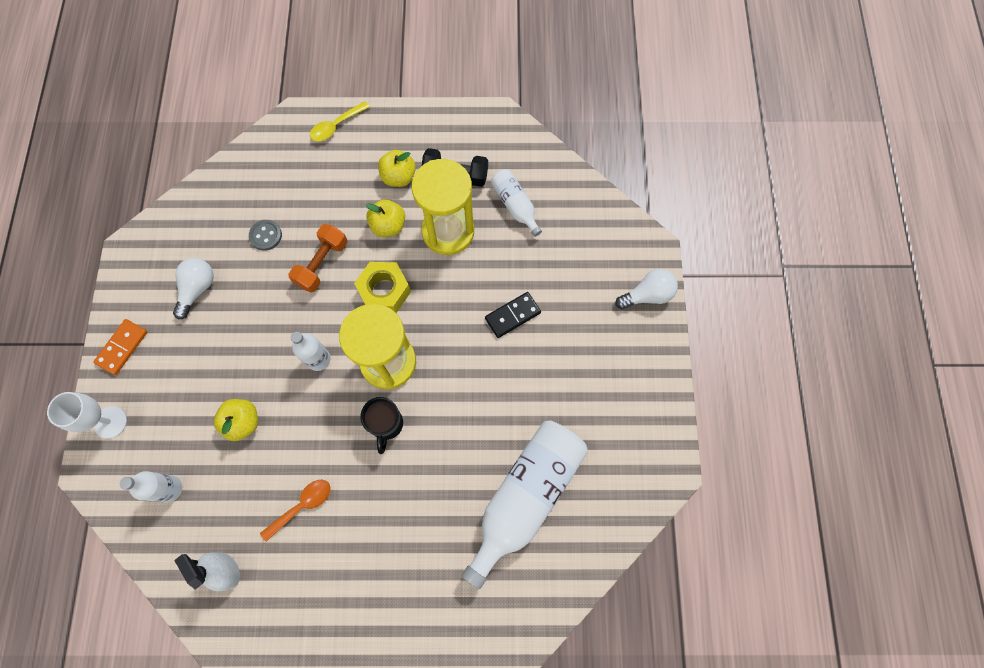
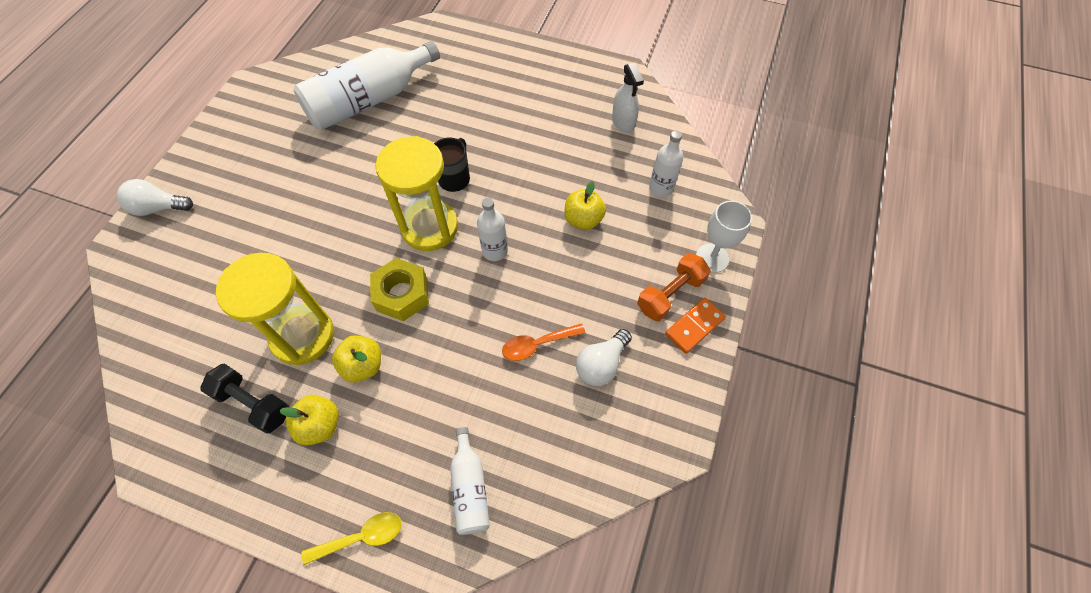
camera: 160 degrees left, 10 degrees down
grey button [249,220,282,251] -> none
orange spoon [260,480,330,542] -> orange spoon moved to [502,323,586,361]
orange dumbbell [288,224,347,293] -> orange dumbbell moved to [637,253,711,321]
black domino [485,292,541,338] -> none
white bottle [491,169,542,237] -> white bottle moved to [450,427,490,535]

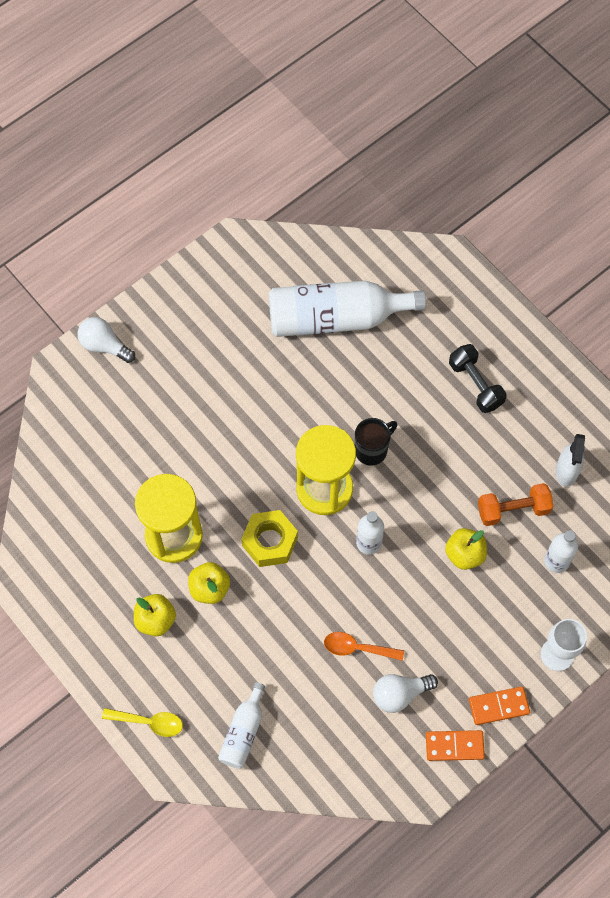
camera: 30 degrees right, 5 degrees up
black dumbbell [200,364,289,434] -> black dumbbell moved to [449,344,507,413]
orange dumbbell [637,253,711,321] -> orange dumbbell moved to [478,483,553,526]
none -> orange domino [426,730,485,761]

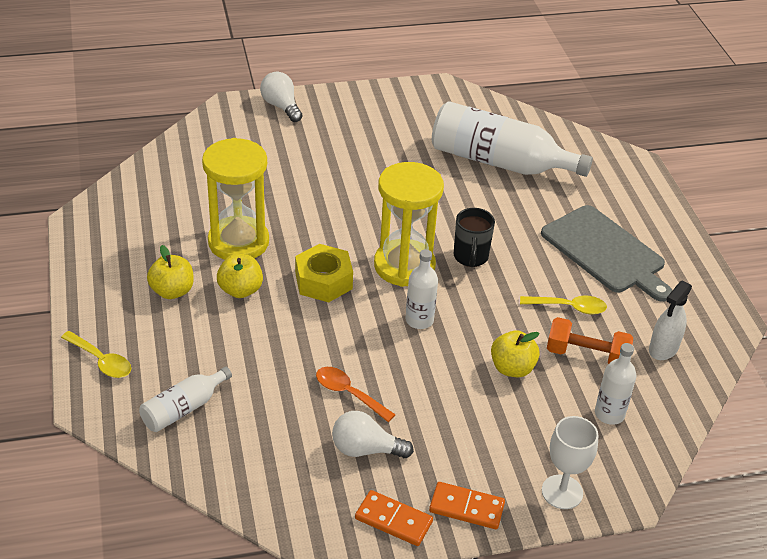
camera: 25 degrees right, 25 degrees down
black mug [355,418,398,466] -> black mug turned 105 degrees clockwise [454,208,495,267]
black dumbbell [449,344,507,413] -> grey cutting board [541,205,672,302]
none -> yellow spoon [520,296,607,315]

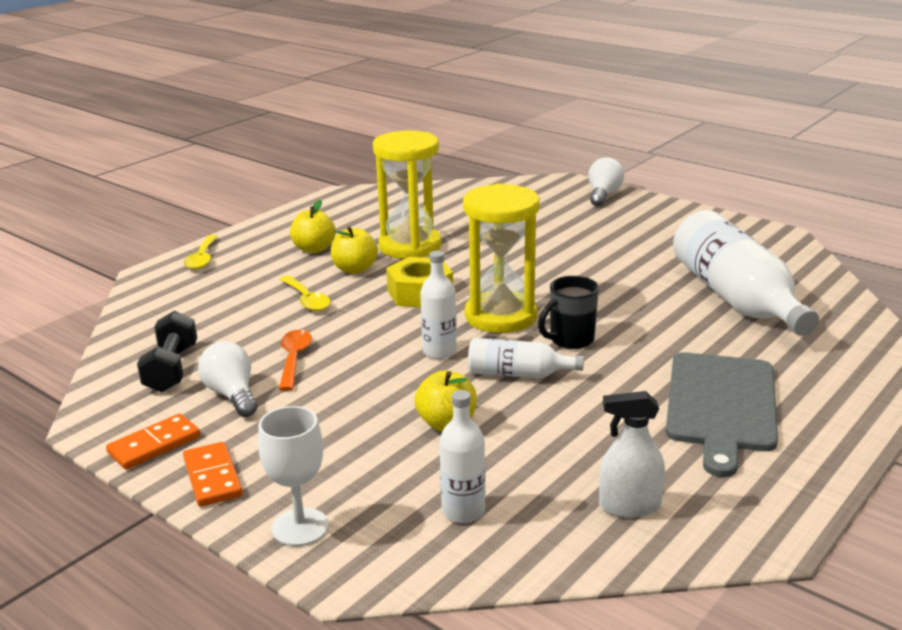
camera: 55 degrees right, 15 degrees down
white bottle [139,367,232,432] -> white bottle moved to [468,338,584,378]
orange domino [355,490,433,546] -> orange domino turned 60 degrees clockwise [106,414,201,470]
yellow spoon [520,296,607,315] -> yellow spoon moved to [280,276,331,311]
orange dumbbell [547,317,633,364] -> none
none -> black dumbbell [137,311,197,393]

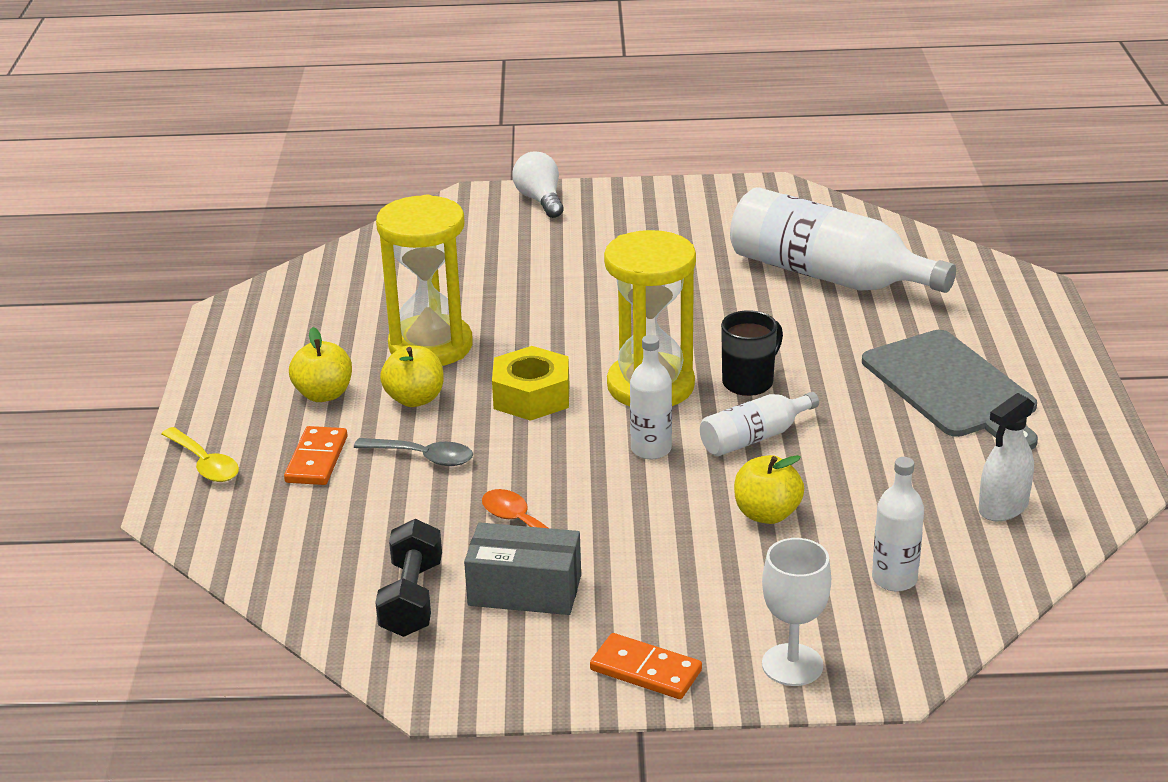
camera: 40 degrees left, 5 degrees up
orange domino [106,414,201,470] -> orange domino moved to [284,426,348,485]
black dumbbell [137,311,197,393] -> black dumbbell turned 45 degrees clockwise [375,519,442,637]
white light bulb [198,341,257,417] -> grey box [464,522,581,615]
yellow spoon [280,276,331,311] -> grey spoon [354,438,473,466]
black mug [538,276,599,349] -> black mug turned 150 degrees counterclockwise [721,310,783,396]

